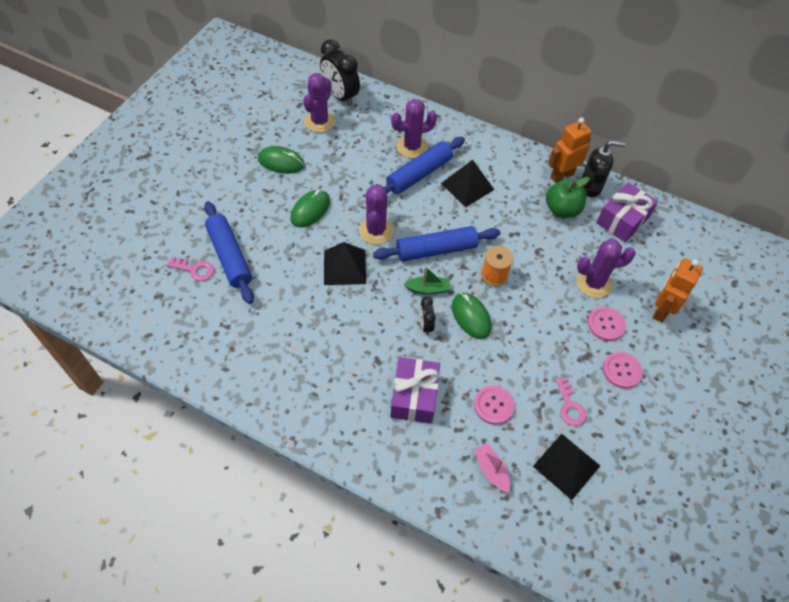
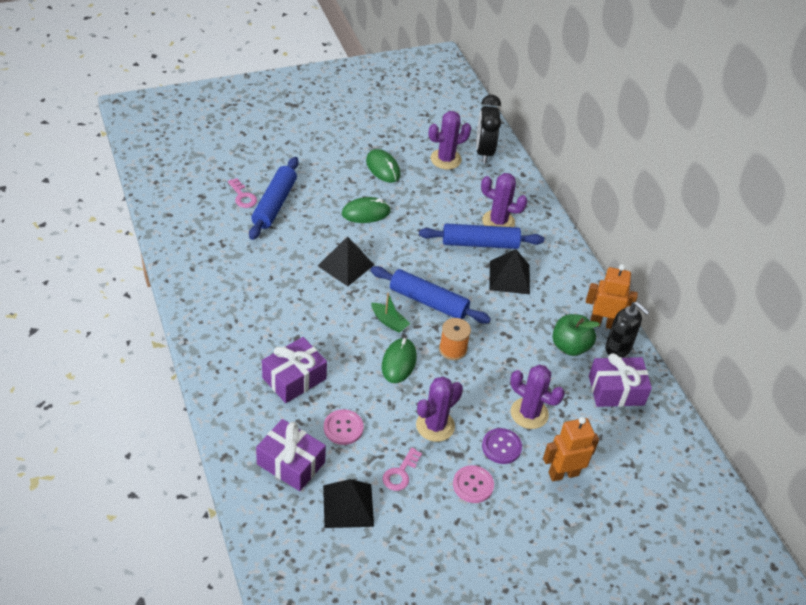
camera: 40 degrees right, 10 degrees down
purple cactus [359,184,393,244] -> purple cactus moved to [416,377,463,442]
black clock [420,297,436,335] -> none
pink boat [474,443,510,493] -> purple gift [256,419,326,491]
pink button [588,307,626,341] -> purple button [482,428,522,464]

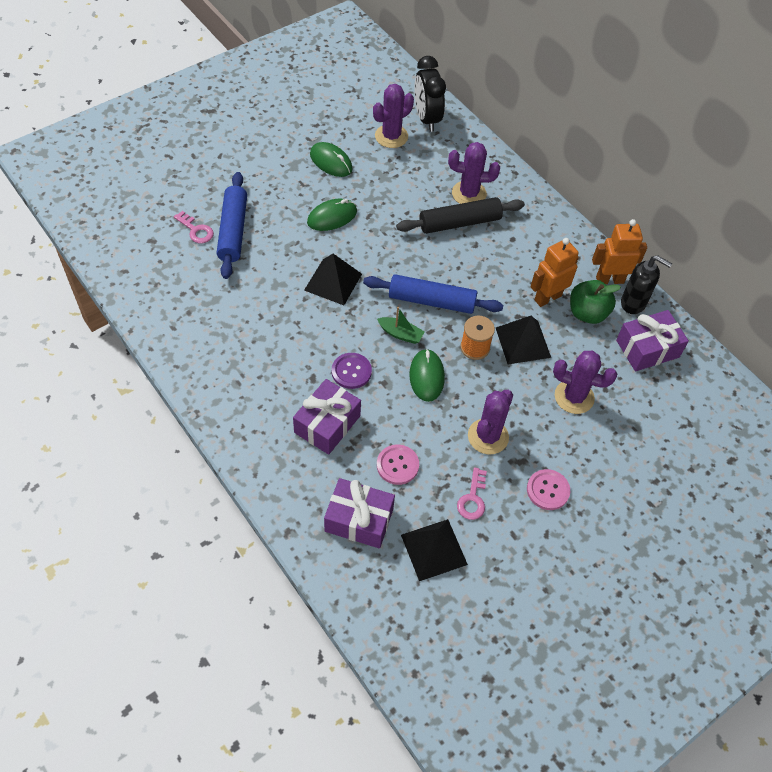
camera: 15 degrees left, 10 degrees up
blue rolling pin [419,224,544,249] -> black rolling pin [396,197,525,234]
purple button [482,428,522,464] -> purple button moved to [332,353,372,389]
black pyramid [489,249,530,294] -> black pyramid moved to [496,316,551,364]
orange robot [543,417,599,481] -> orange robot moved to [531,238,579,307]

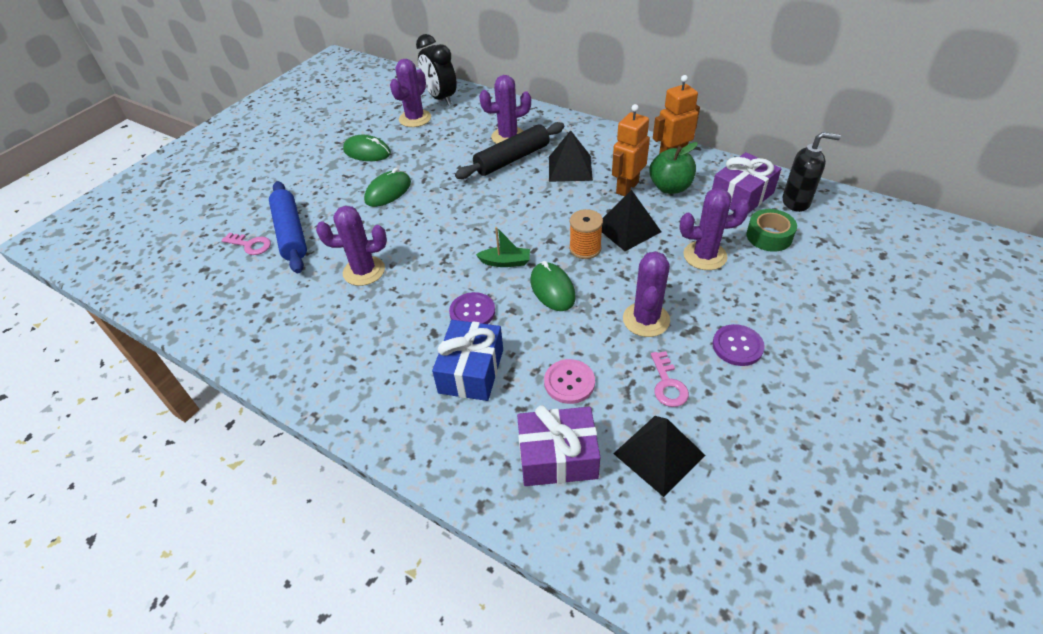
camera: 15 degrees left, 10 degrees down
purple gift [293,379,361,455] -> blue gift [432,320,503,401]
black pyramid [304,254,362,305] -> black pyramid moved to [549,130,593,182]
blue rolling pin [363,274,503,314] -> none
pink button [527,469,570,510] -> purple button [713,324,765,366]
black soap dispenser [621,255,672,314] -> black soap dispenser moved to [783,132,841,212]
none -> purple cactus [316,206,387,286]
none -> green tape [746,209,797,252]

